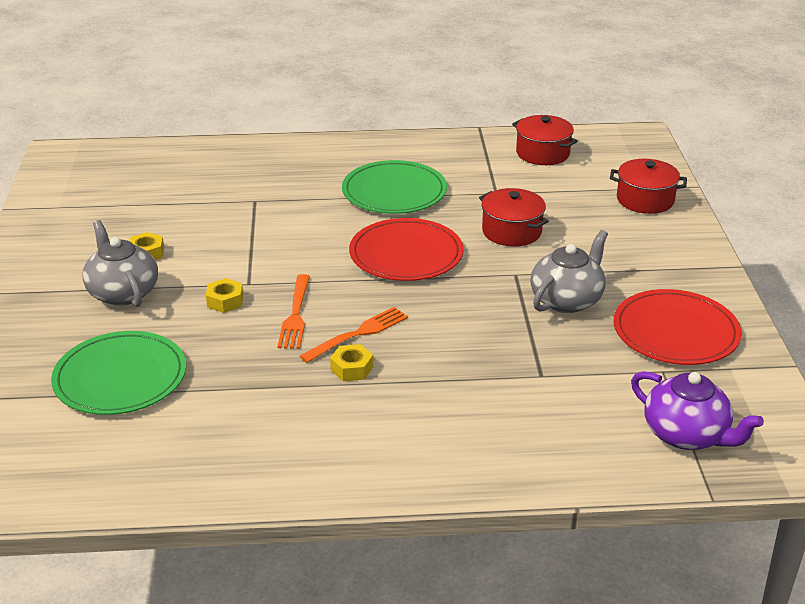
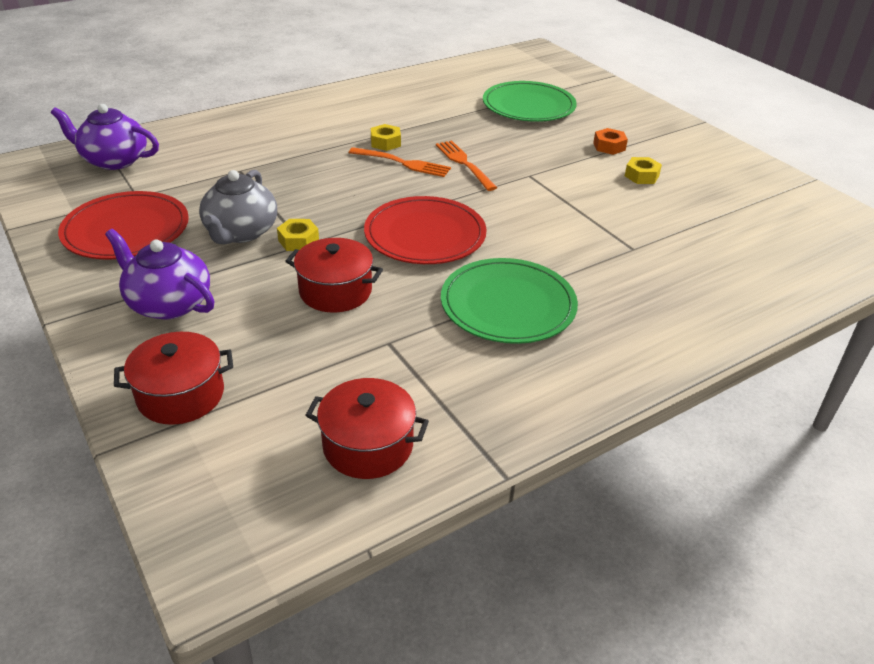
camera: 150 degrees right, 5 degrees up
grey teapot [83,220,158,307] -> orange nut [593,128,628,155]
yellow nut [206,278,243,313] -> yellow nut moved to [277,219,319,251]
orange fork [300,307,408,363] -> orange fork turned 90 degrees counterclockwise [349,147,451,177]
none -> purple teapot [105,229,214,319]

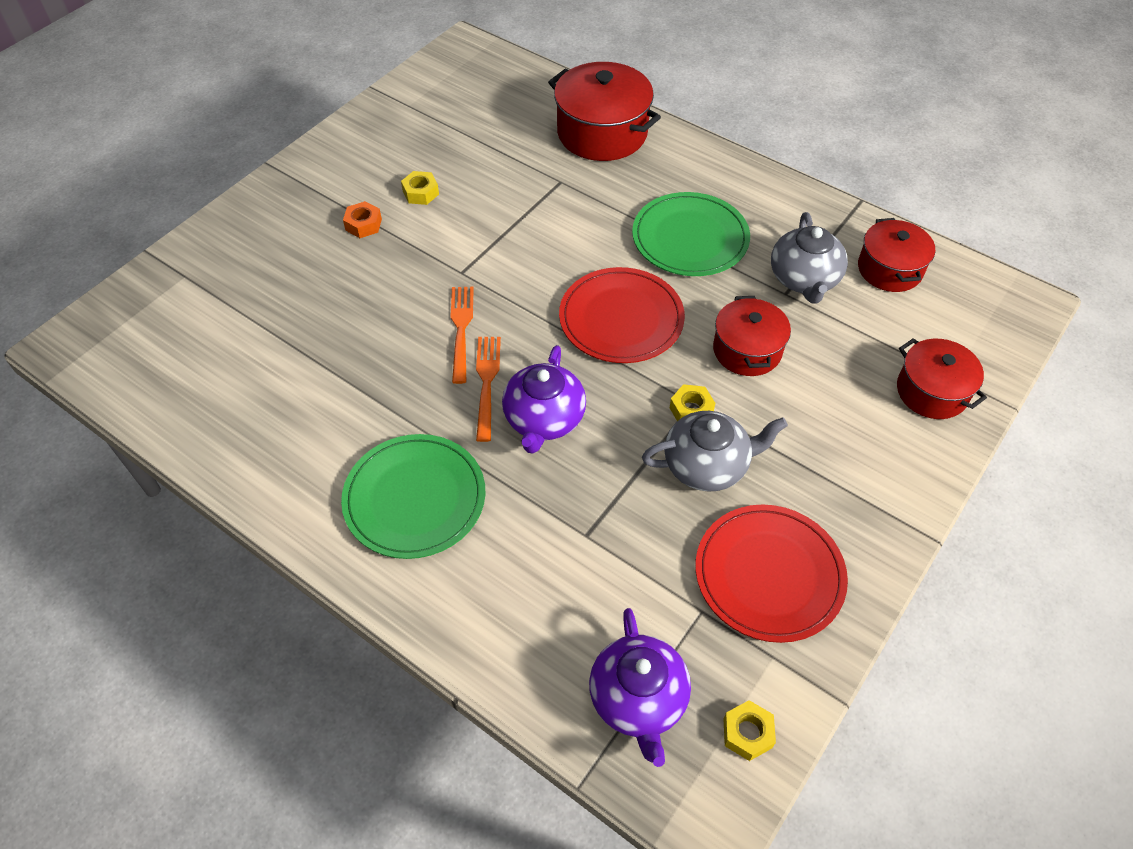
camera: 110 degrees left, 15 degrees up
purple teapot [105,229,214,319] -> purple teapot moved to [502,345,586,454]
yellow nut [371,124,401,151] -> yellow nut moved to [723,700,776,761]
orange fork [436,141,497,191] -> orange fork turned 135 degrees clockwise [451,287,474,384]
green plate [483,81,577,122] -> green plate moved to [341,434,485,559]
none -> red pot [548,62,661,161]
none -> grey teapot [771,212,848,304]

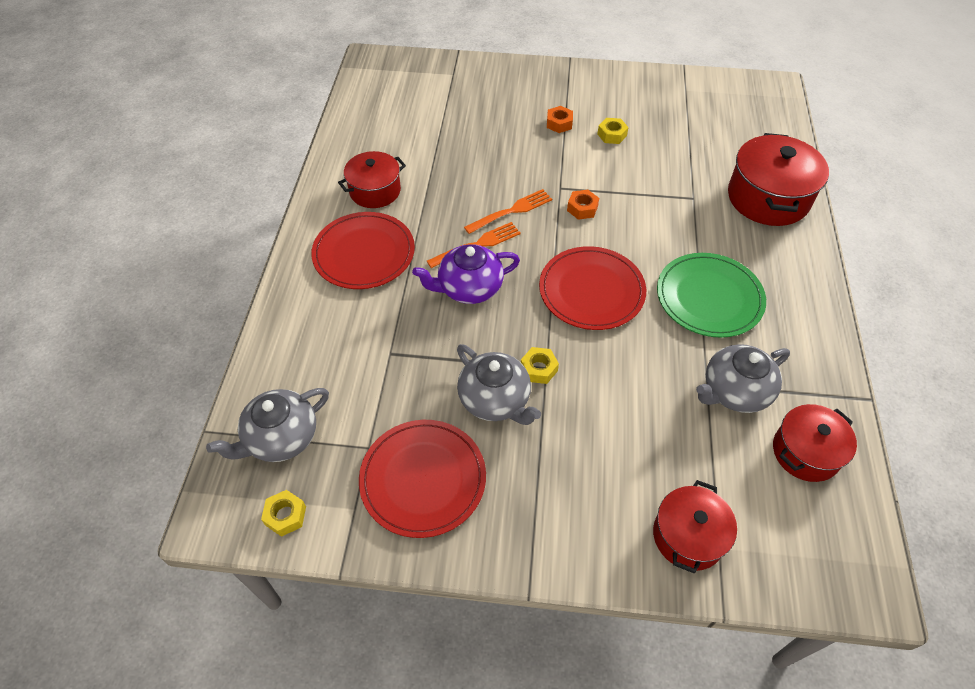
camera: 60 degrees right, 0 degrees up
green plate [341,434,485,559] -> red plate [311,212,415,289]
purple teapot [589,608,691,767] -> grey teapot [206,388,329,462]
red pot [713,296,791,376] -> red pot moved to [338,151,406,208]
none -> orange nut [567,190,599,220]

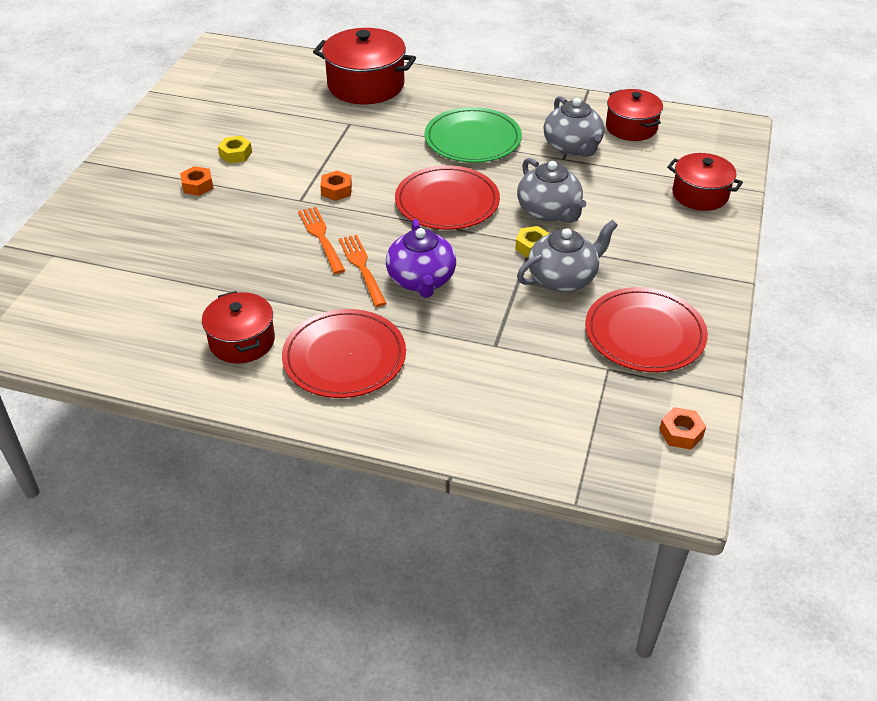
camera: 80 degrees left, 10 degrees down
grey teapot [206,388,329,462] -> grey teapot moved to [517,158,586,223]
yellow nut [261,490,306,537] -> orange nut [659,407,706,449]

